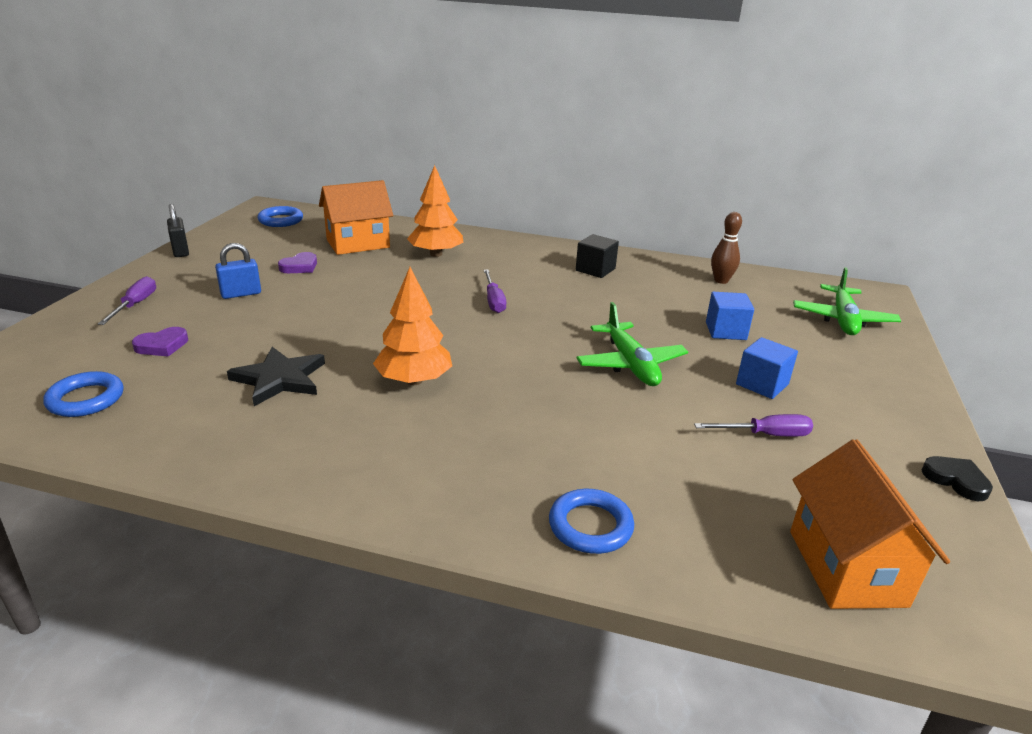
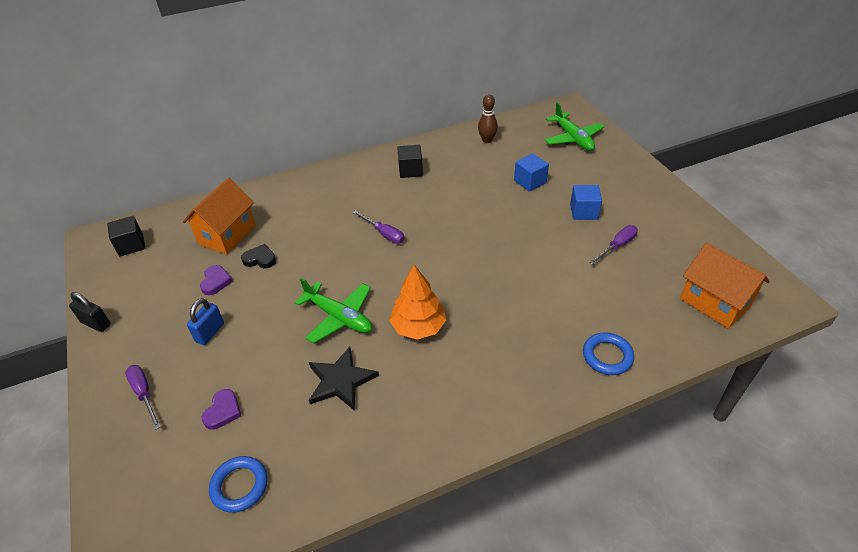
camera: 35 degrees left, 15 degrees up
blue ring [257,206,303,227] -> black cube [107,216,145,256]
orange tree [407,165,464,257] -> none
green plane [576,302,688,386] -> green plane moved to [294,278,372,344]
black heart [922,456,993,501] -> black heart moved to [241,244,276,268]

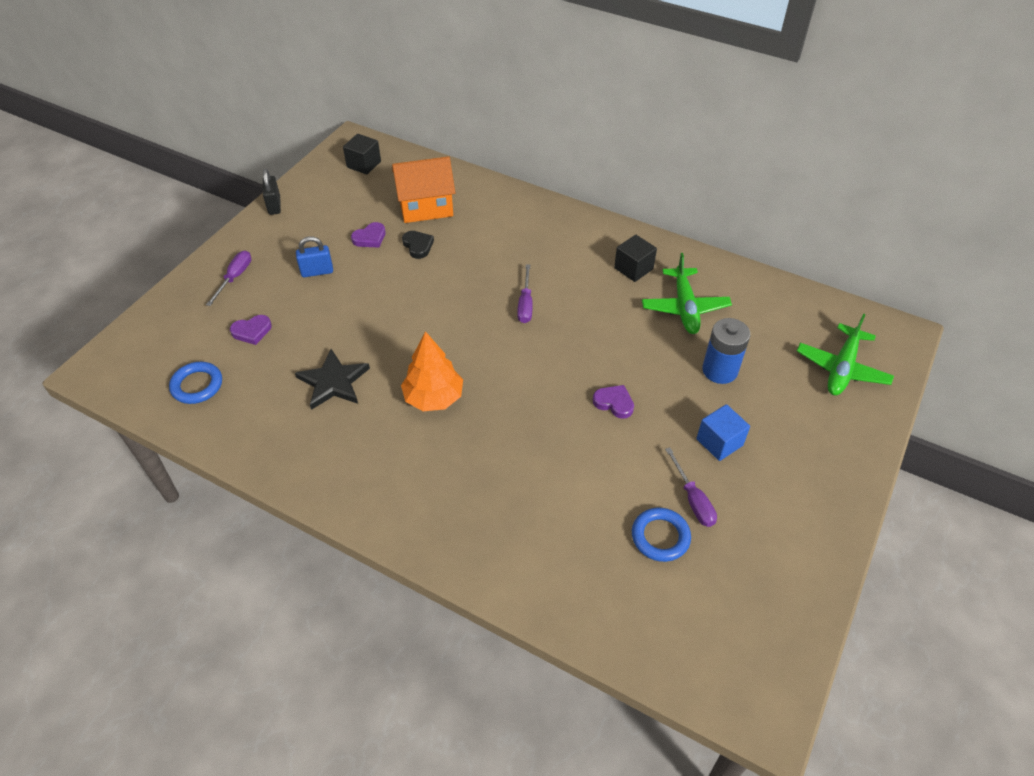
camera: 50 degrees right, 5 degrees up
green plane [294,278,372,344] -> green plane moved to [642,253,732,334]
brown bowling pin [478,94,498,143] -> none
blue cube [514,153,549,192] -> blue battery [702,318,750,384]
blue ring [583,332,634,375] -> blue ring moved to [632,508,691,562]
purple screwdriver [590,225,638,264] -> purple screwdriver turned 60 degrees clockwise [665,448,717,527]
orange house [680,243,770,329] -> none
none -> purple heart [593,385,634,419]

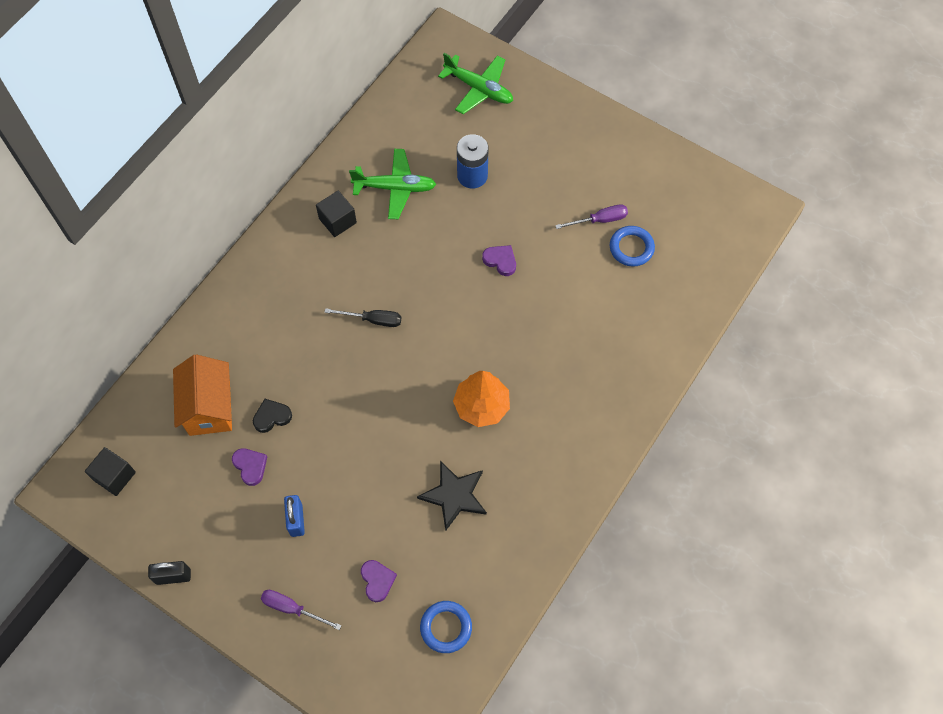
camera: 85 degrees left, 15 degrees up
purple screwdriver [517,264,532,323] -> black screwdriver [324,308,401,327]
purple heart [593,385,634,419] -> purple heart turned 90 degrees clockwise [482,245,516,276]
blue cube [696,404,750,461] -> none

